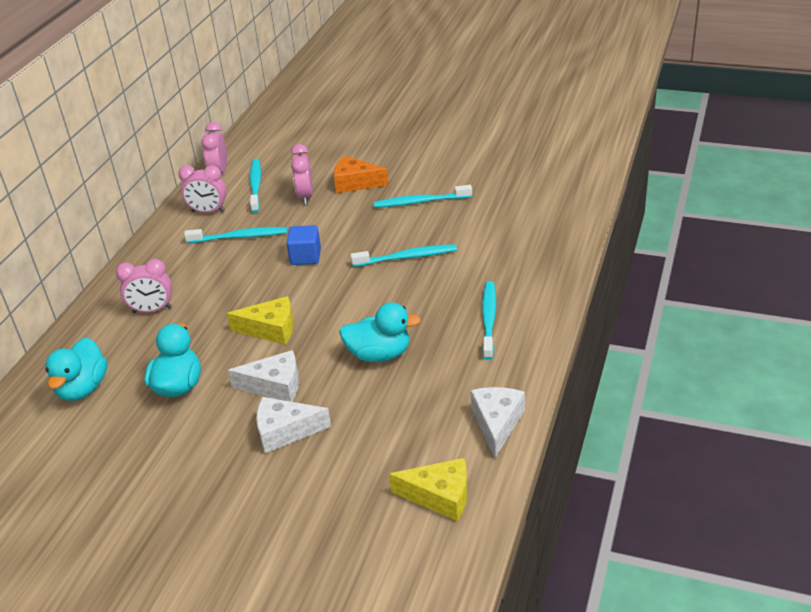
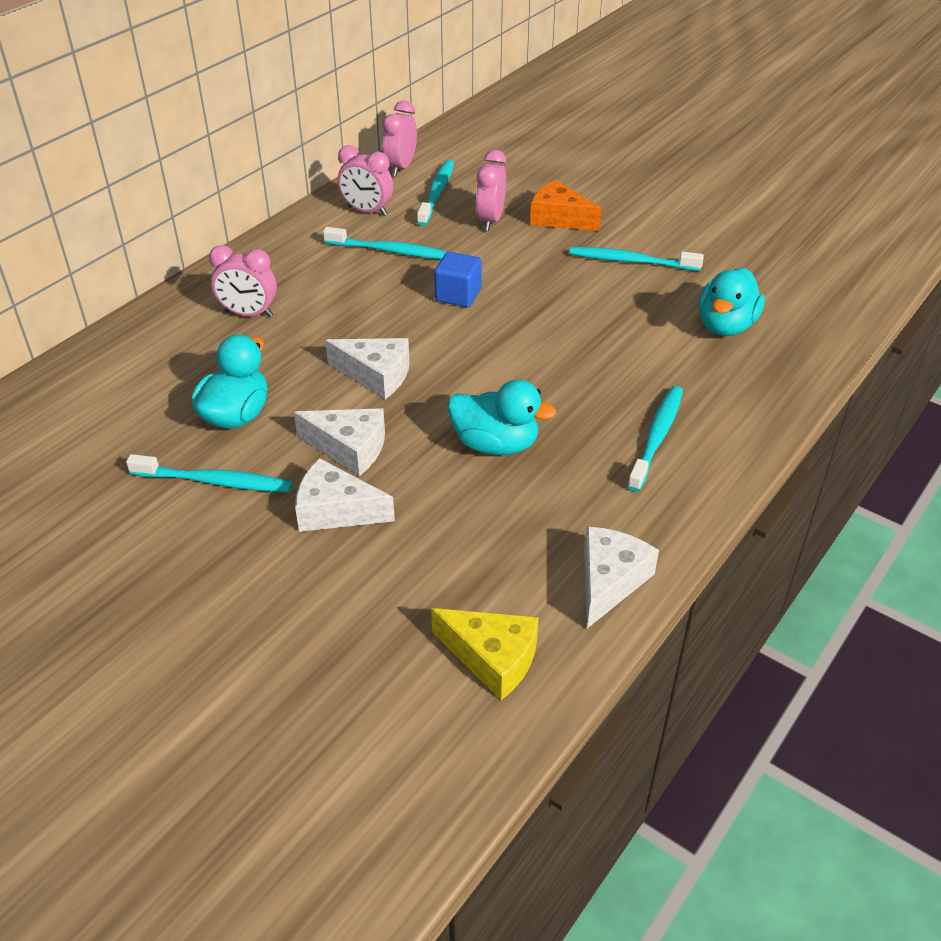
camera: 15 degrees right, 5 degrees up
turquoise duck [45,337,107,401] -> turquoise duck moved to [699,268,765,336]
yellow cheese [227,296,293,345] -> white cheese [325,338,410,399]
turquoise toothbrush [351,244,457,267] -> turquoise toothbrush moved to [126,454,292,492]

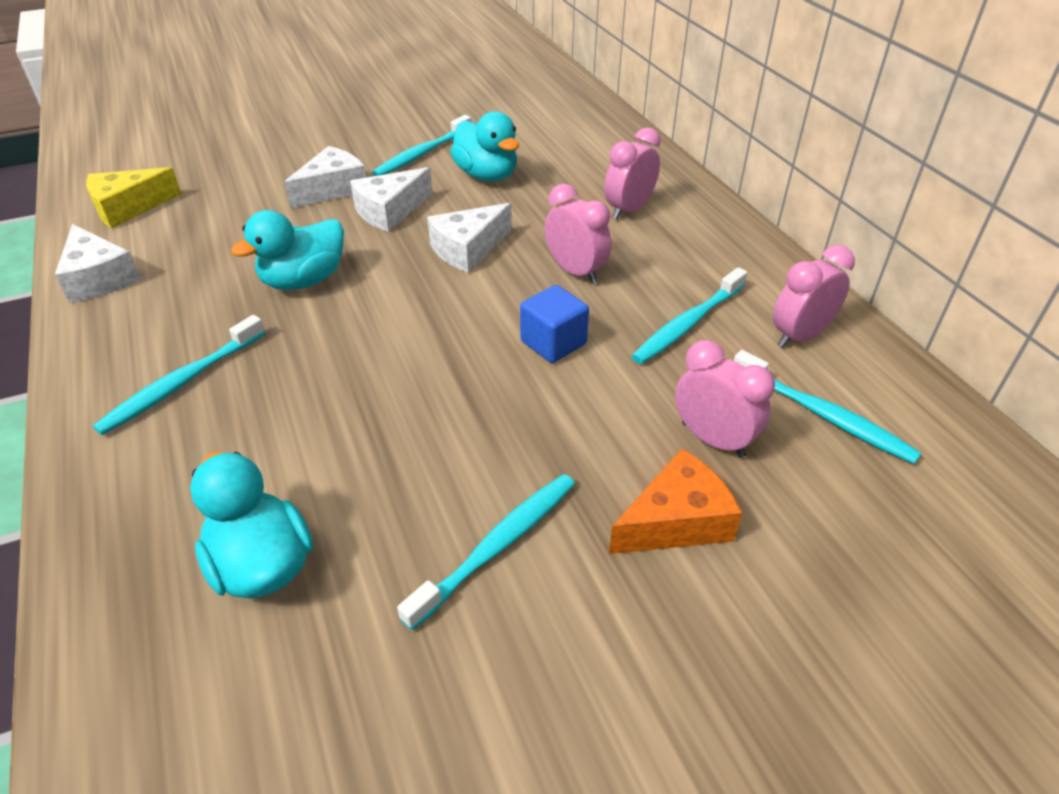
camera: 120 degrees right, 0 degrees up
pink clock [383,100,417,177] -> pink clock moved to [545,184,611,284]
turquoise toothbrush [627,386,683,492] -> turquoise toothbrush turned 75 degrees clockwise [93,315,265,435]

